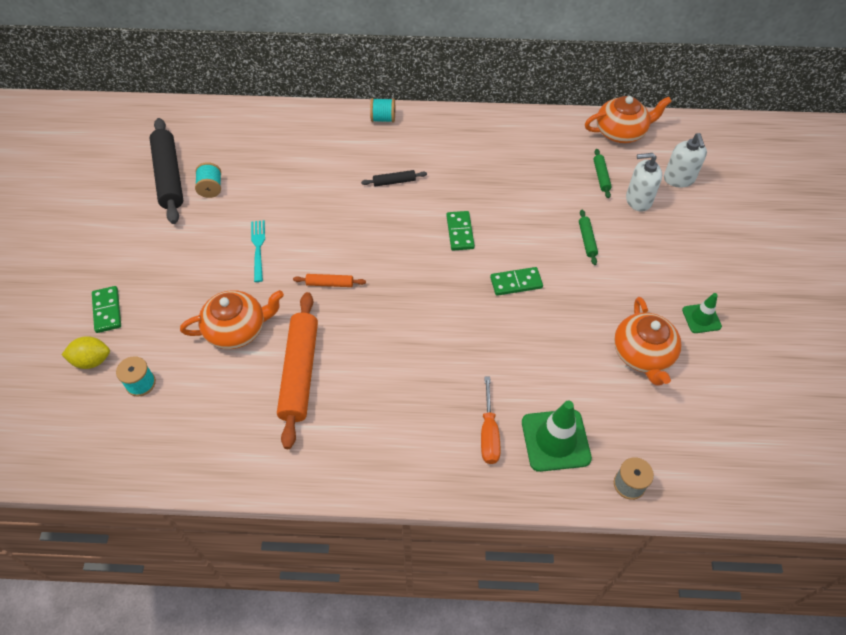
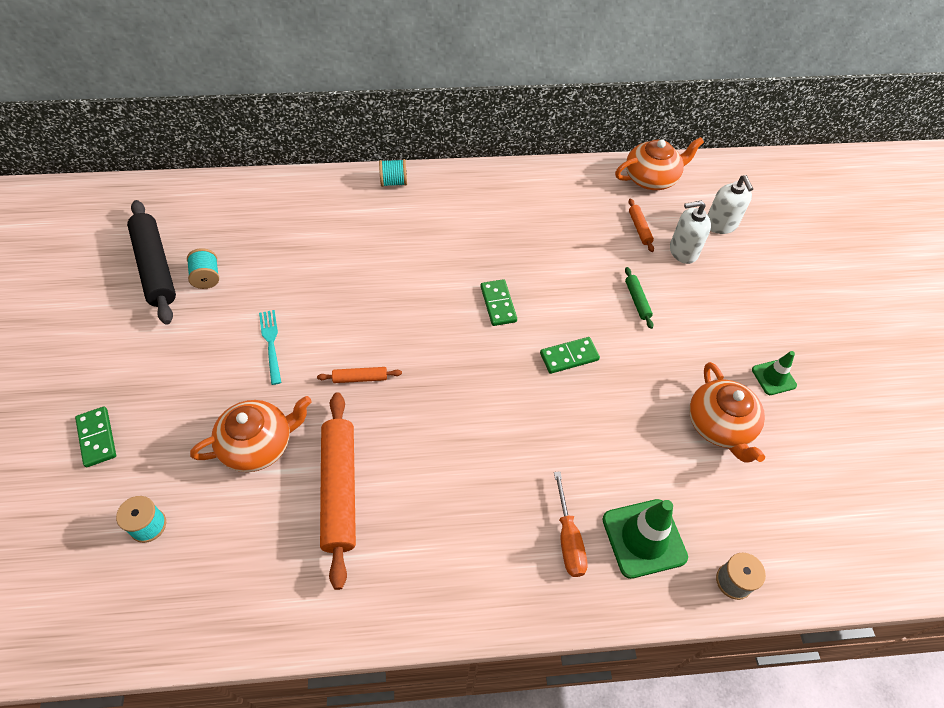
camera: 10 degrees left, 0 degrees up
yellow lemon [62,336,110,369] -> none
black rolling pin [361,170,427,187] -> none
green rolling pin [593,149,612,198] -> orange rolling pin [629,199,654,252]

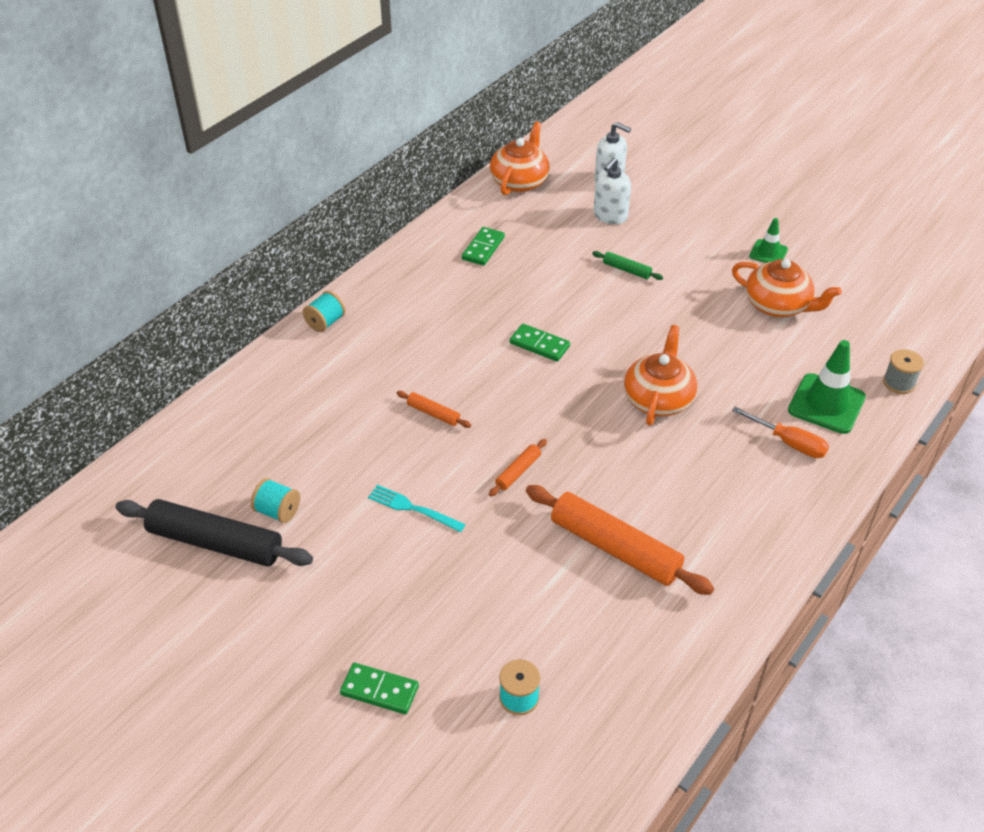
camera: 45 degrees left, 10 degrees down
orange teapot [190,396,312,472] -> orange teapot moved to [624,325,697,426]
green domino [540,337,600,374] -> green domino moved to [462,227,505,266]
orange rolling pin [629,199,654,252] -> orange rolling pin moved to [396,391,471,428]

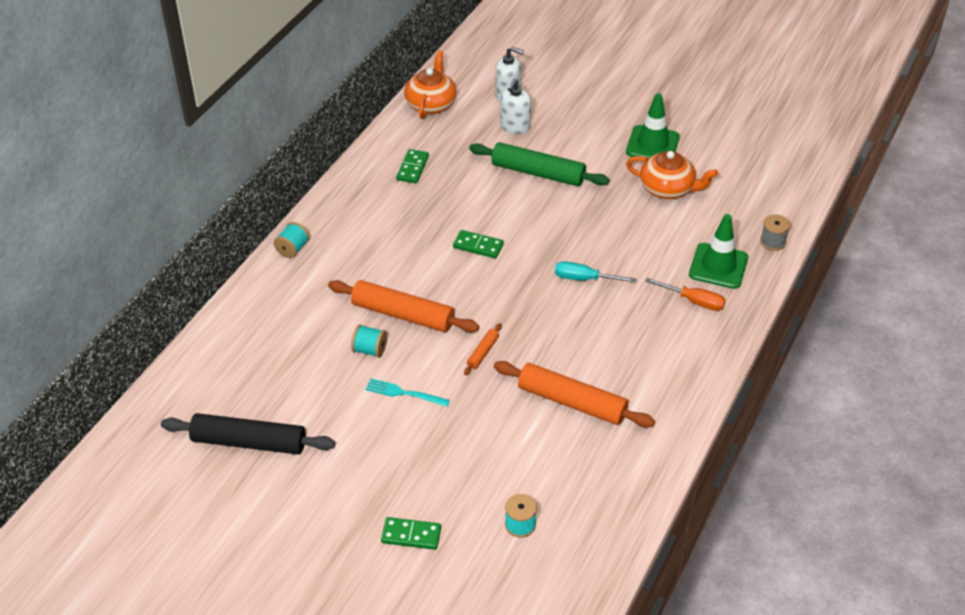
camera: 10 degrees left, 0 degrees up
turquoise spool [251,478,300,523] -> turquoise spool moved to [351,325,387,358]
orange rolling pin [396,391,471,428] -> orange rolling pin [328,280,479,333], size x2.21
green rolling pin [592,251,663,280] -> green rolling pin [469,142,610,186], size x2.21
orange teapot [624,325,697,426] -> turquoise screwdriver [555,261,636,283]
green traffic cone [749,218,788,263] -> green traffic cone [626,93,680,159], size x1.74

